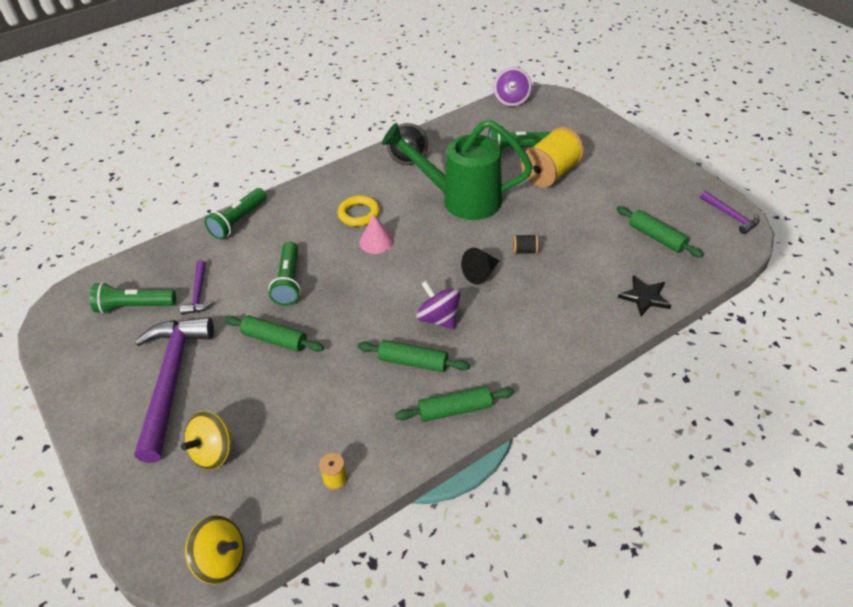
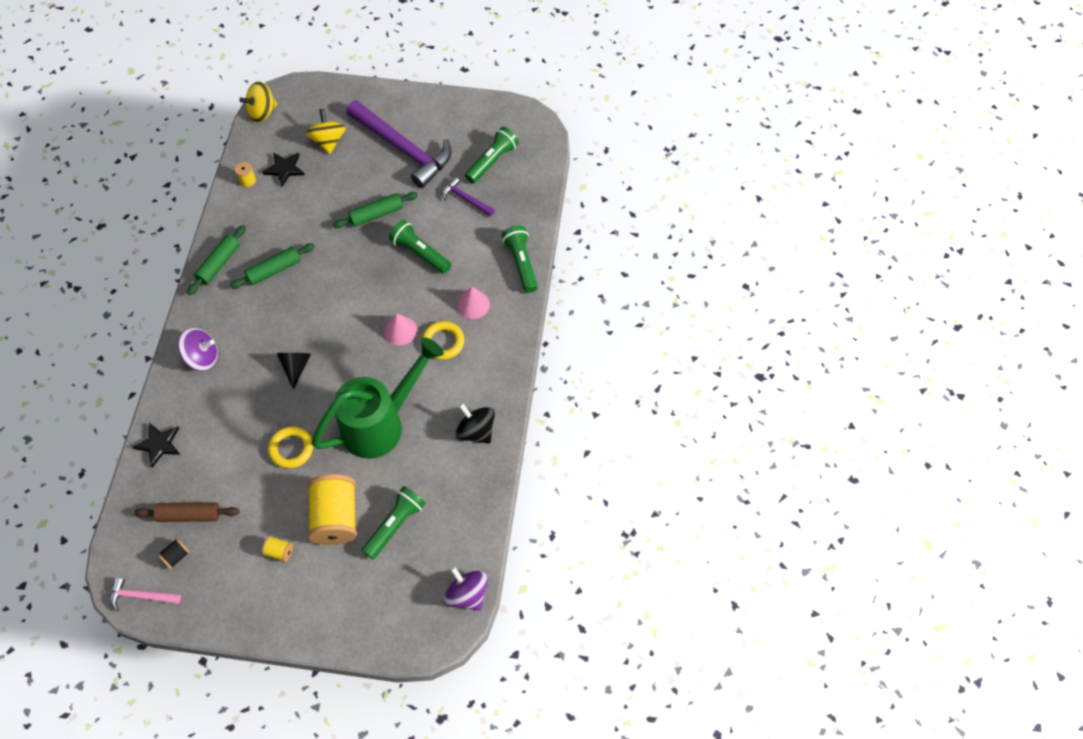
camera: 130 degrees right, 15 degrees up
purple spinning top [416,281,461,329] -> purple spinning top moved to [178,328,218,371]
black spool [513,234,538,254] -> black spool moved to [157,538,190,569]
green rolling pin [616,206,703,258] -> brown rolling pin [134,502,239,522]
purple hammer [700,191,760,234] -> pink hammer [110,578,181,611]
none -> black star [262,152,305,186]
none -> yellow spool [262,536,293,562]
none -> yellow ring [268,426,313,469]
none -> pink cone [457,286,490,319]

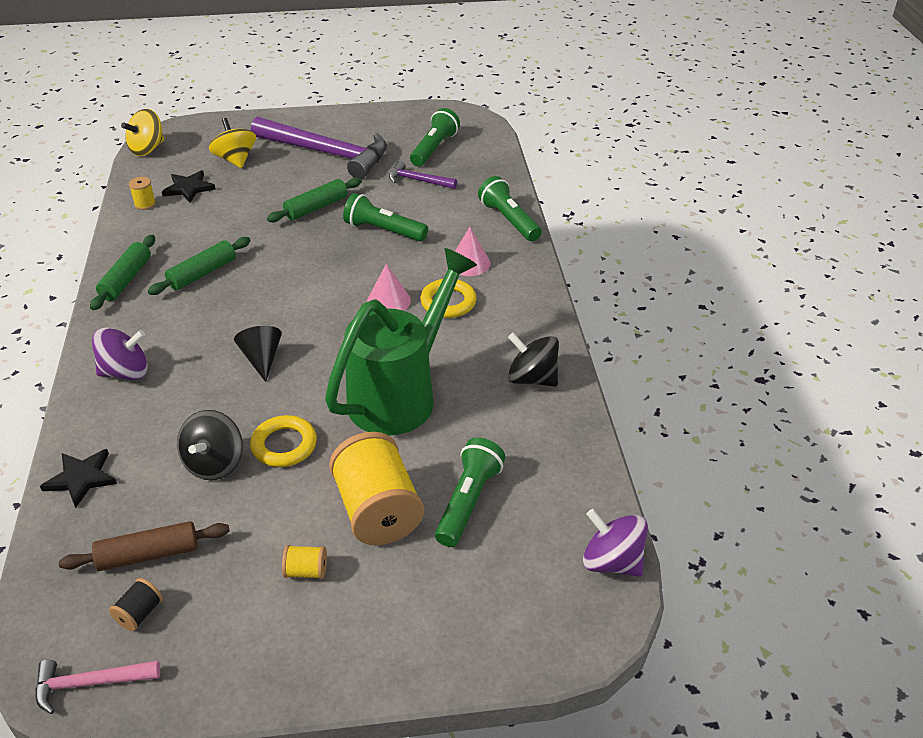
camera: 15 degrees left, 20 degrees down
none -> black spinning top [177,410,243,480]

